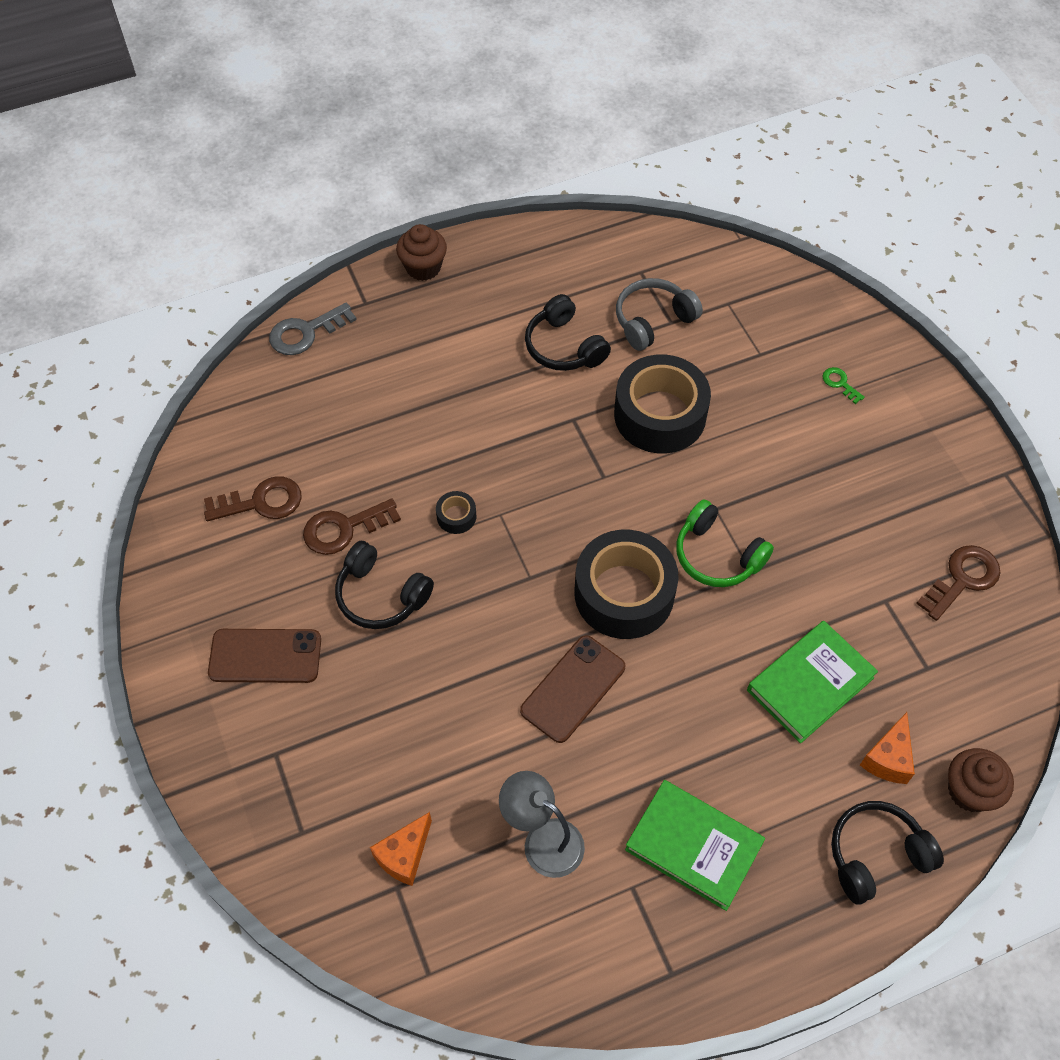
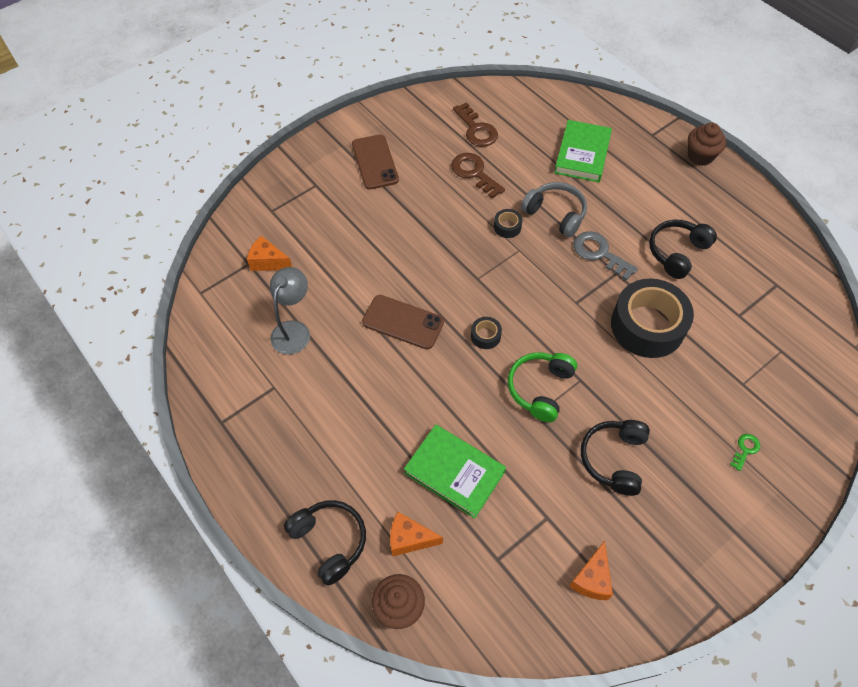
camera: 75 degrees right, 0 degrees up
grey key [269,302,357,355] -> grey key moved to [573,231,638,281]
black headphones [335,541,434,629] -> black headphones moved to [581,420,650,496]
black tape [575,530,679,639] -> black tape [471,317,502,349], size x0.41
grey headphones [616,278,703,351] -> grey headphones moved to [521,182,587,237]
green book [625,780,765,911] -> green book moved to [554,120,612,182]
brown key [916,545,1001,621] -> orange cheese [569,541,613,600]

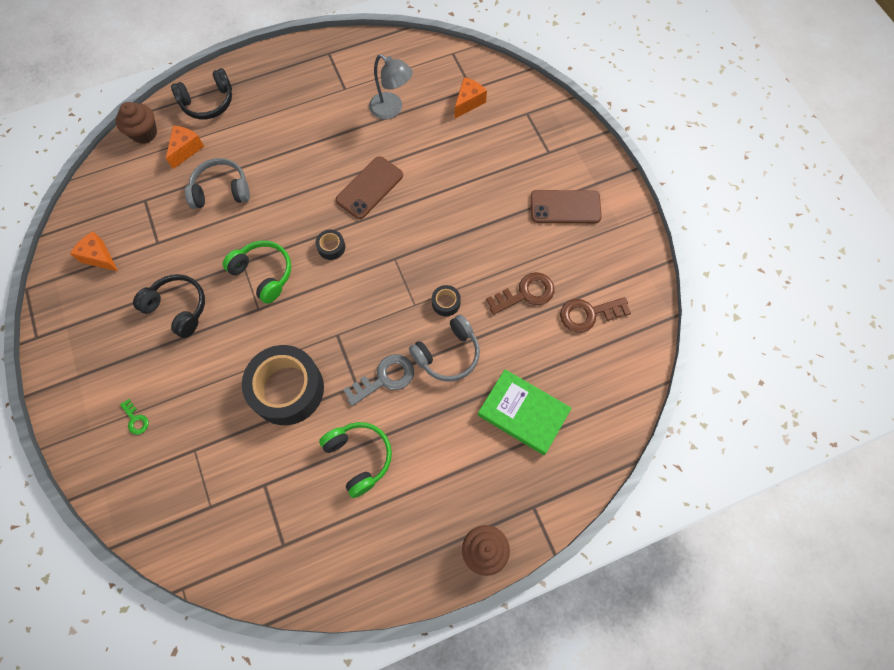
camera: 105 degrees right, 10 degrees up
green book [404,425,506,519] -> grey headphones [185,158,250,209]
black headphones [649,220,717,279] -> green headphones [319,422,392,498]

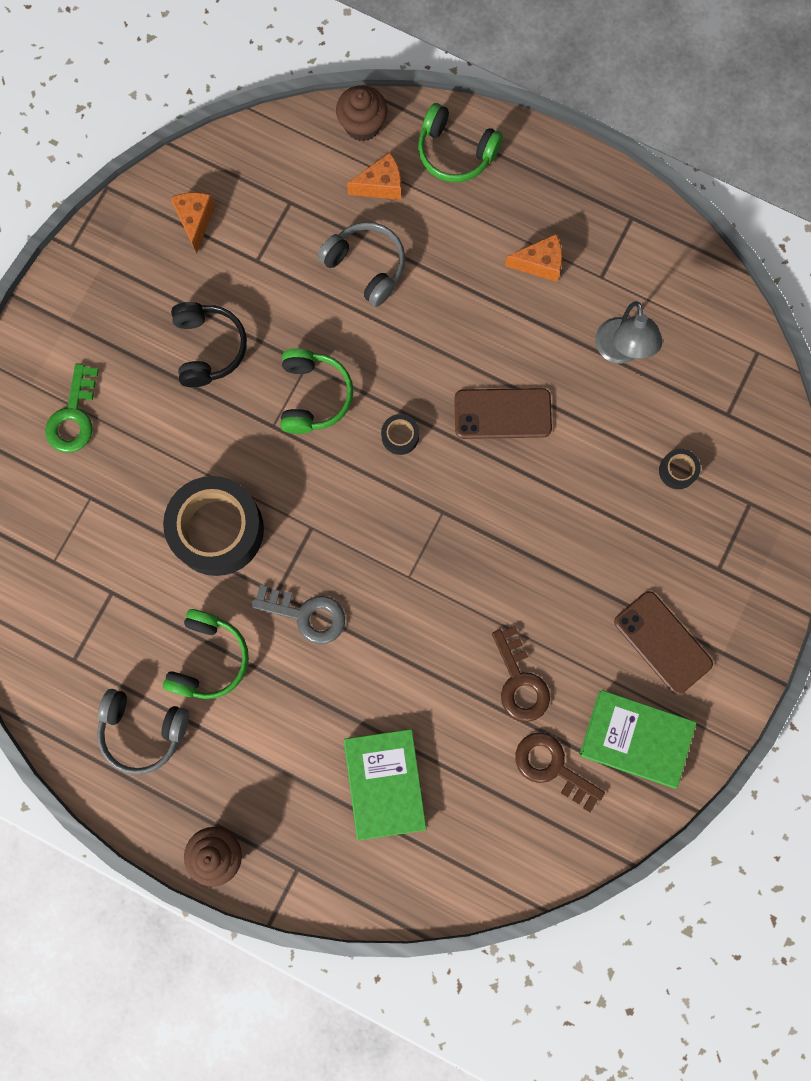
camera: 50 degrees right, 10 degrees up
green key [120,399,149,435] -> green key [45,363,99,453], size x1.89
black headphones [171,68,232,119] -> green headphones [418,103,503,183]
grey headphones [409,314,480,382] -> grey headphones moved to [97,689,189,775]
black tape [432,285,461,316] -> black tape moved to [659,449,701,489]
orange cheese [455,77,487,118] -> orange cheese moved to [505,234,562,282]
brown key [486,272,554,315] -> brown key turned 45 degrees clockwise [492,626,550,722]
none -> green book [579,690,697,788]

